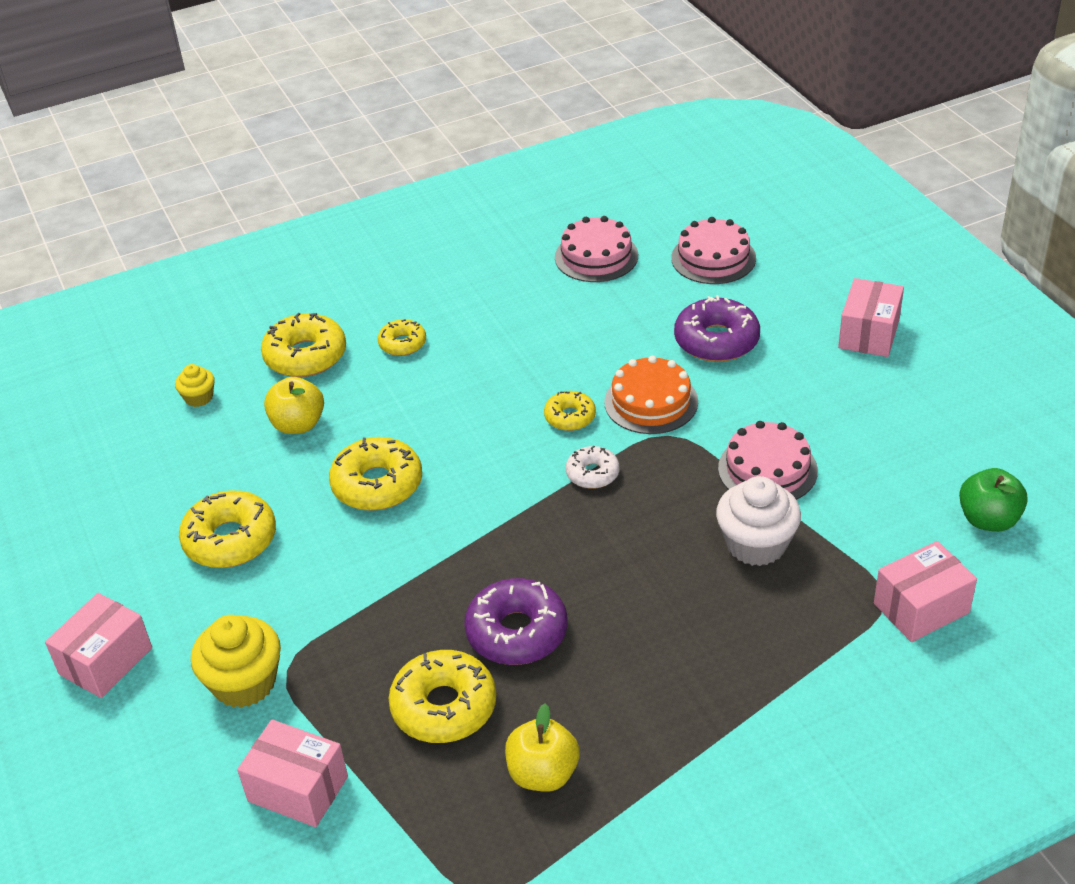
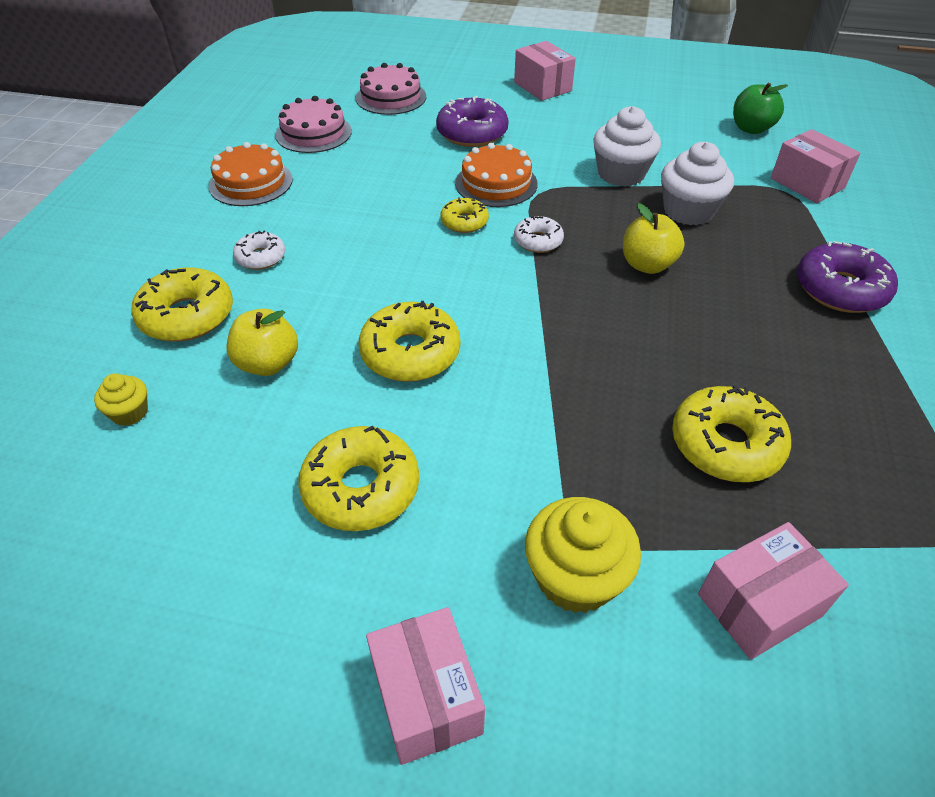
camera: 55 degrees left, 5 degrees up
yellow donut [378,319,426,356] -> white donut [233,230,285,270]
purple donut [464,578,567,665] -> purple donut moved to [797,241,898,313]
yellow apple [505,703,580,792] -> yellow apple moved to [623,203,685,274]
pink cake [718,421,818,500] -> white cupcake [593,106,661,187]
pink box [874,541,977,642] -> pink box turned 45 degrees counterclockwise [771,129,860,203]
none -> orange cake [209,142,293,206]

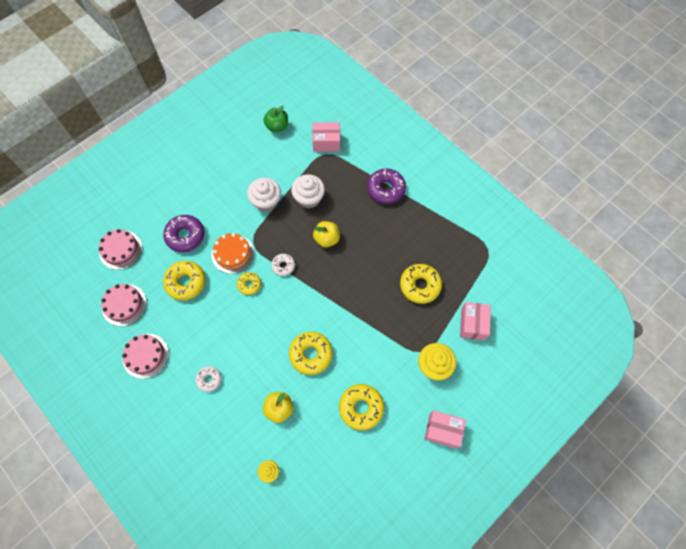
camera: 55 degrees left, 20 degrees up
yellow donut [131,267,233,342] -> yellow donut moved to [163,261,205,301]
orange cake [209,142,293,206] -> pink cake [122,334,169,379]
pink box [514,41,576,101] -> none

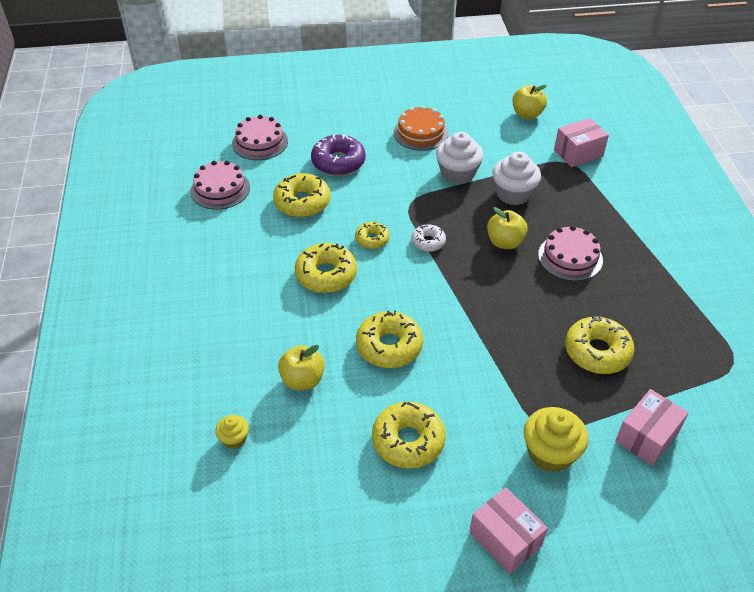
camera: 35 degrees right, 20 degrees down
pink cake [122,334,169,379] -> pink cake moved to [538,226,603,281]
white donut [195,366,221,392] -> none
orange cake [211,233,254,274] -> orange cake moved to [394,106,449,151]
green apple [263,106,288,133] -> yellow apple [513,85,547,119]
pink box [312,122,340,152] -> pink box turned 60 degrees counterclockwise [554,118,609,167]
purple donut [367,169,406,204] -> none
none -> yellow donut [295,243,357,293]

